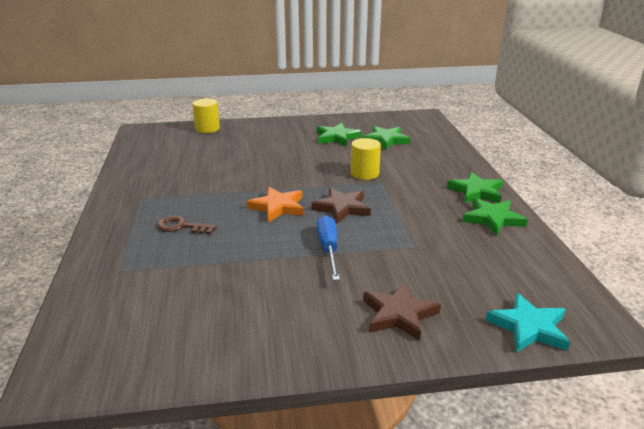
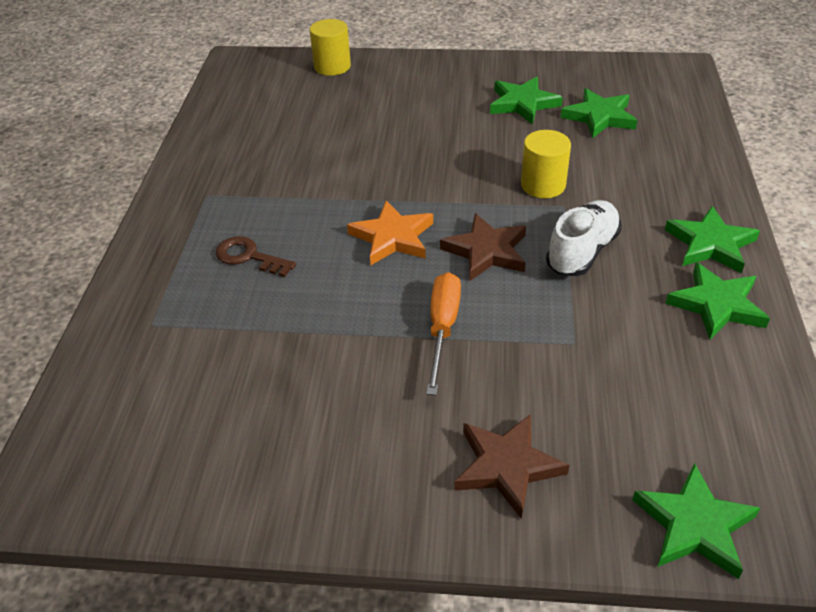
camera: 15 degrees right, 15 degrees up
blue screwdriver [317,215,340,281] -> orange screwdriver [426,272,461,395]
turquoise star [486,293,570,353] -> green star [632,463,760,579]
none -> white shoe [546,200,622,276]

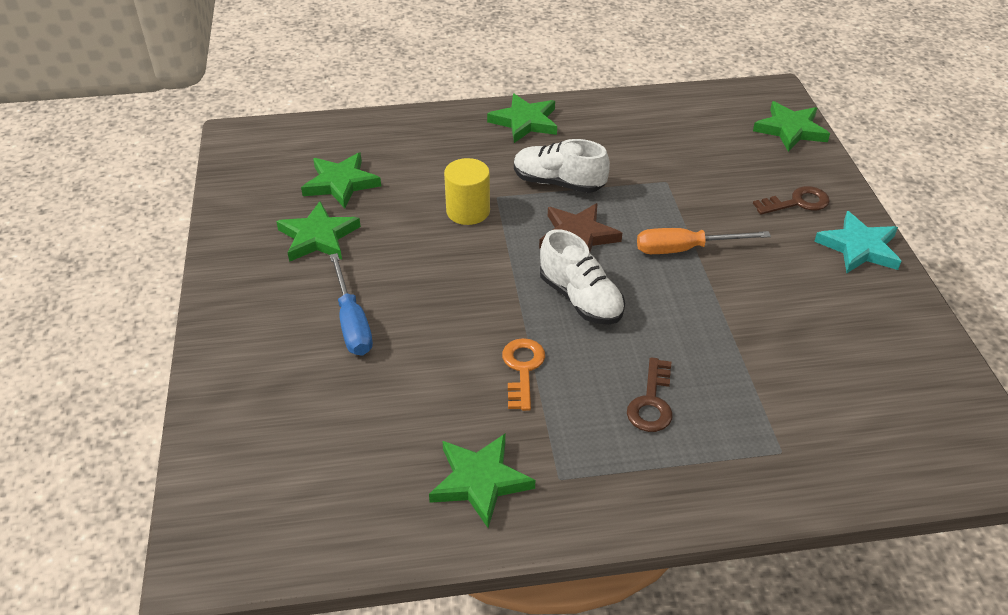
camera: 105 degrees left, 0 degrees up
yellow cylinder [310,19,351,76] -> none
orange star [347,200,433,265] -> white shoe [540,229,625,325]
brown star [454,414,570,519] -> brown key [753,186,830,215]
green star [665,263,770,340] -> green star moved to [429,433,535,528]
none -> blue screwdriver [330,253,373,356]
none -> orange key [502,338,545,411]
none -> turquoise star [814,211,901,273]

